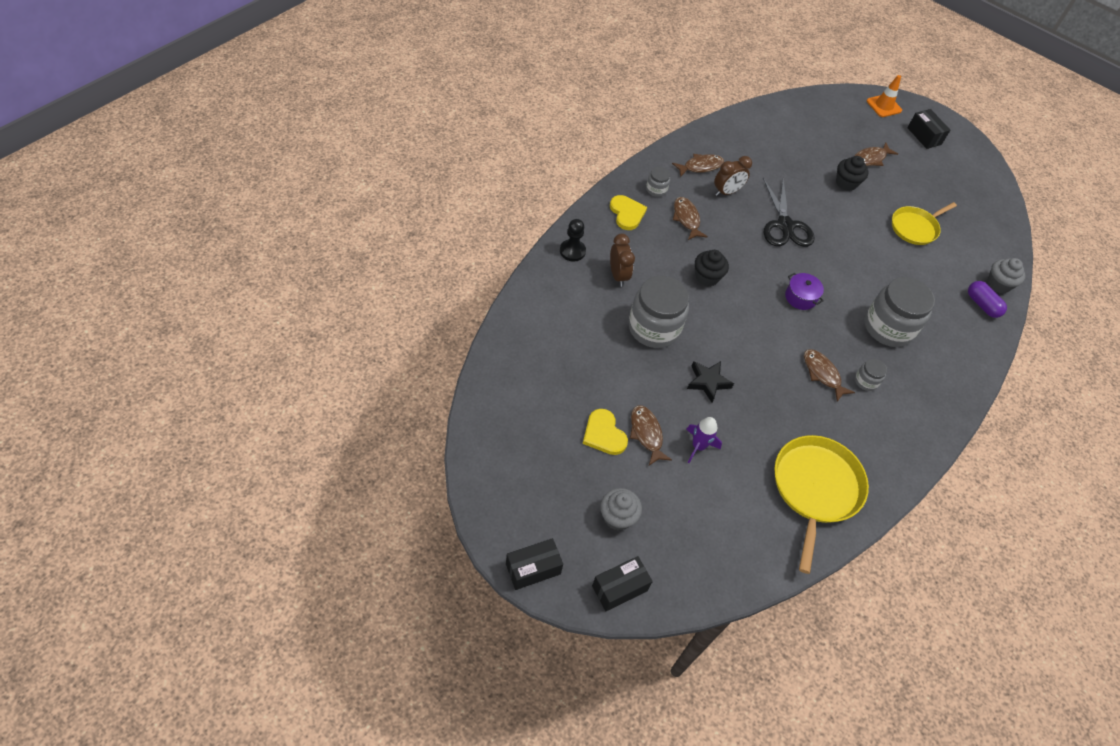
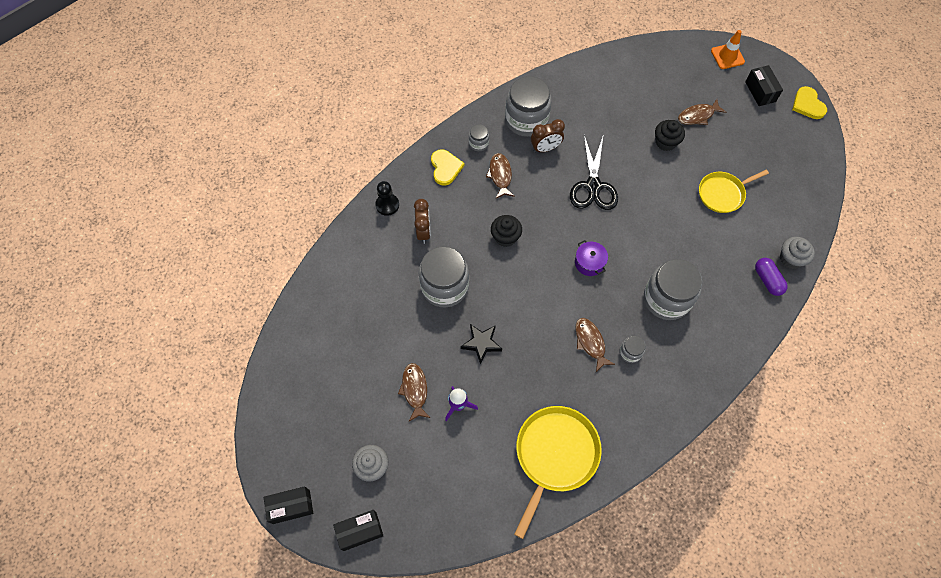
camera: 15 degrees right, 10 degrees up
yellow heart [583,409,628,455] -> yellow heart moved to [792,86,827,119]
brown fish [672,154,724,177] -> grey jar [505,76,552,137]

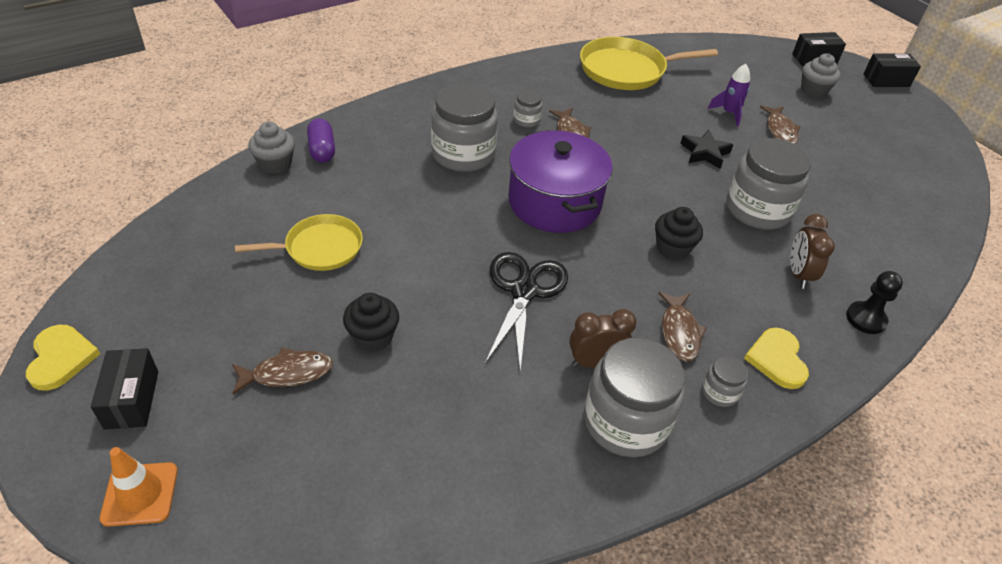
camera: 175 degrees left, 20 degrees down
yellow pan [514,406,602,539] -> yellow pan turned 45 degrees clockwise [580,37,718,90]
purple pot [575,240,608,276] -> purple pot [508,130,613,233], size x2.20

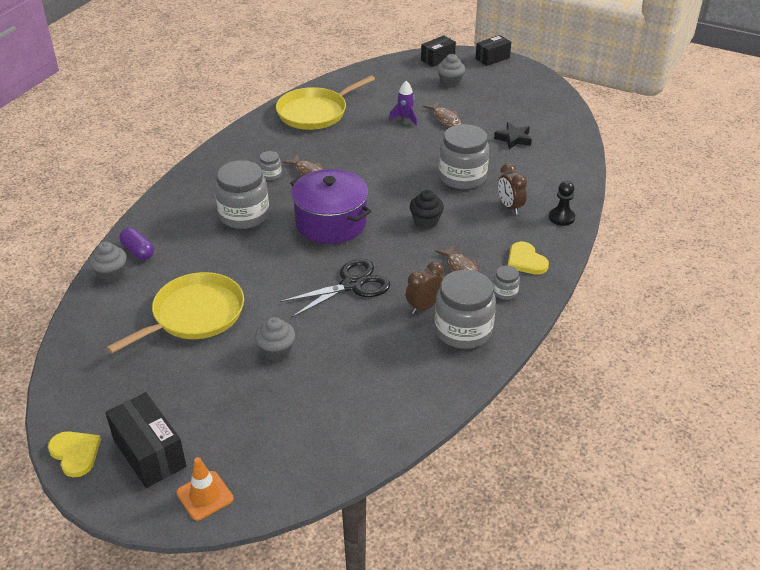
camera: 25 degrees left, 5 degrees down
black box [91,348,158,430] -> black box [105,392,186,488], size x1.50
brown fish [232,348,333,394] -> none
yellow pan [235,214,363,271] -> yellow pan [106,272,244,353], size x1.55
black cupcake [343,293,399,352] -> grey cupcake [255,317,295,361]
black scissors [485,252,568,371] -> black scissors turned 75 degrees clockwise [280,258,390,318]
black star [680,130,733,169] -> black star moved to [494,122,532,149]

